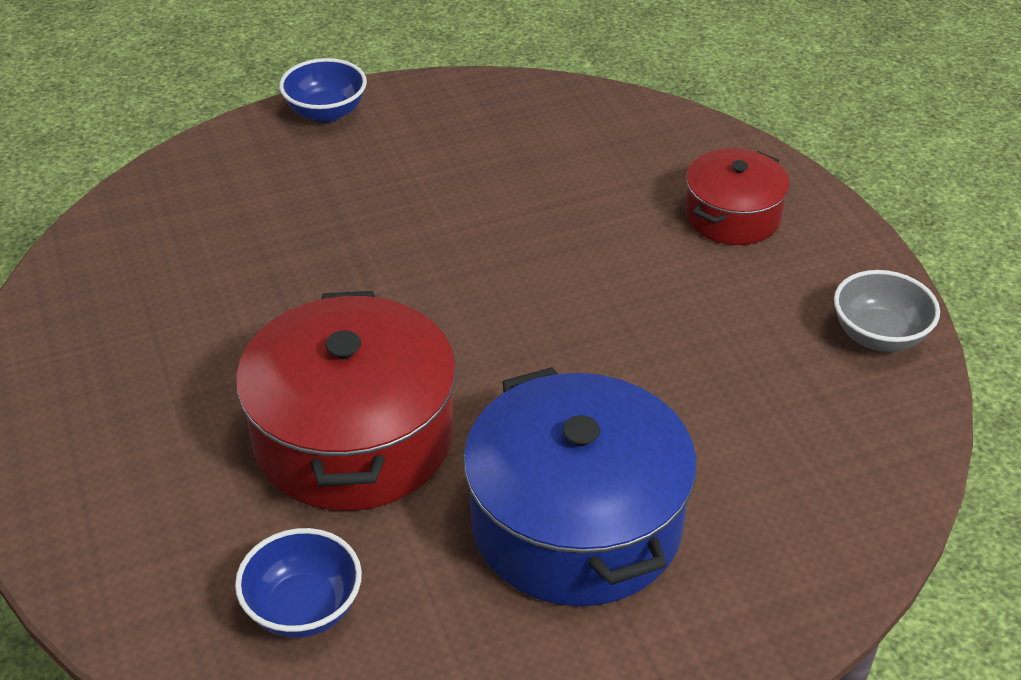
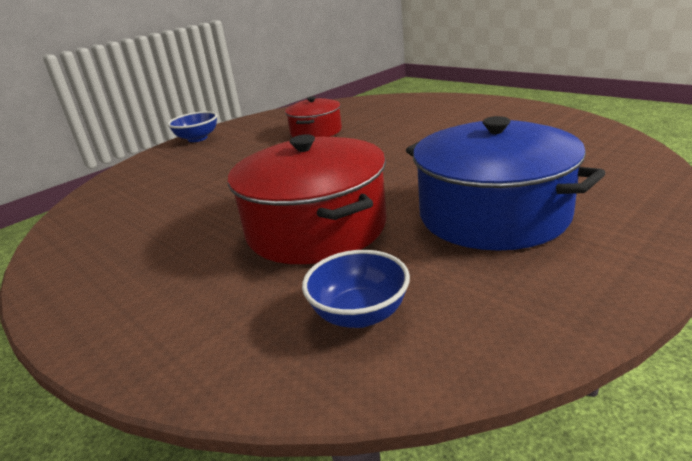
camera: 20 degrees left, 15 degrees down
red pot [685,149,790,245] -> red pot moved to [285,96,342,137]
grey bowl [834,270,940,352] -> none

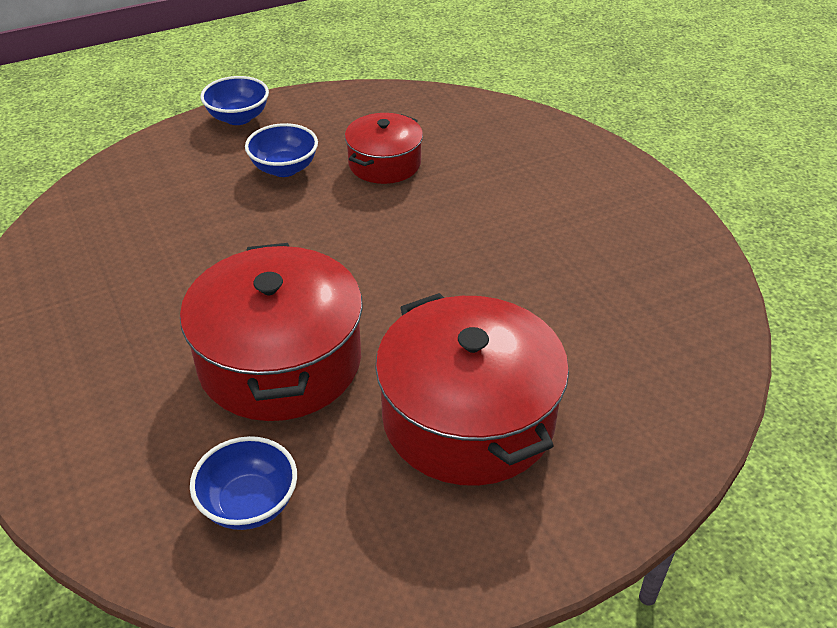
camera: 15 degrees right, 15 degrees up
blue pot [406,116,606,251] -> red pot [375,293,569,486]
none -> blue bowl [245,123,318,177]

